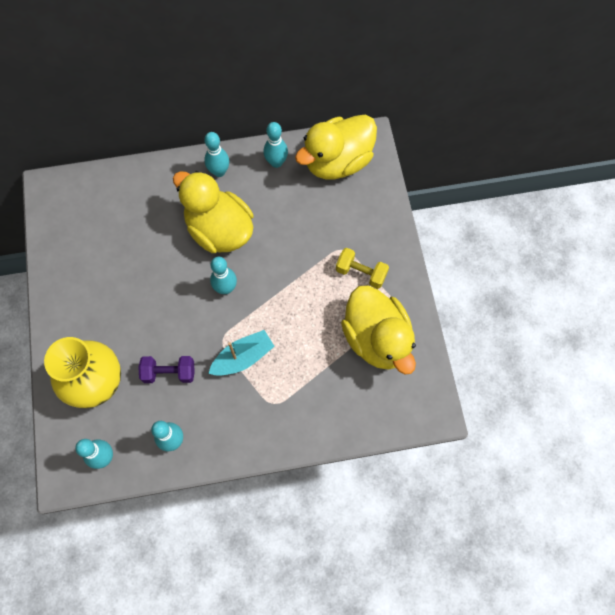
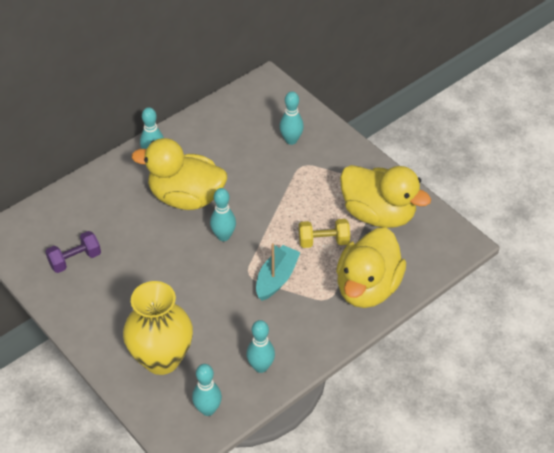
camera: 30 degrees left, 20 degrees down
purple dumbbell [138,356,195,383] -> purple dumbbell moved to [45,231,101,273]
turquoise bowling pin [263,122,288,168] -> turquoise bowling pin moved to [279,91,304,145]
yellow duck [295,115,377,179] -> yellow duck moved to [336,227,406,308]
yellow dumbbell [336,248,389,289] -> yellow dumbbell moved to [299,219,350,248]

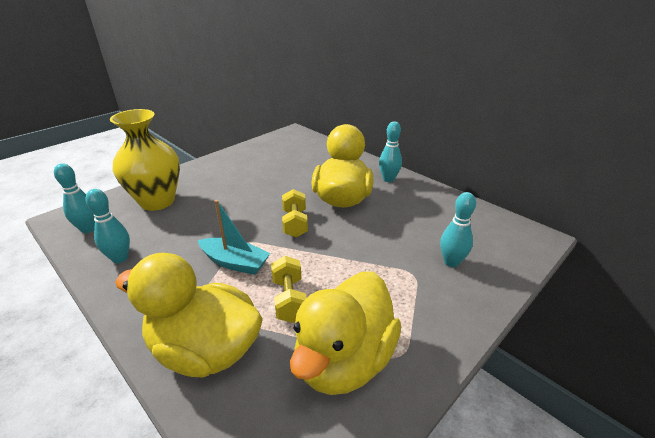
camera: 85 degrees right, 15 degrees down
purple dumbbell [45,231,101,273] -> none
turquoise bowling pin [210,188,236,241] -> yellow dumbbell [282,189,308,237]

